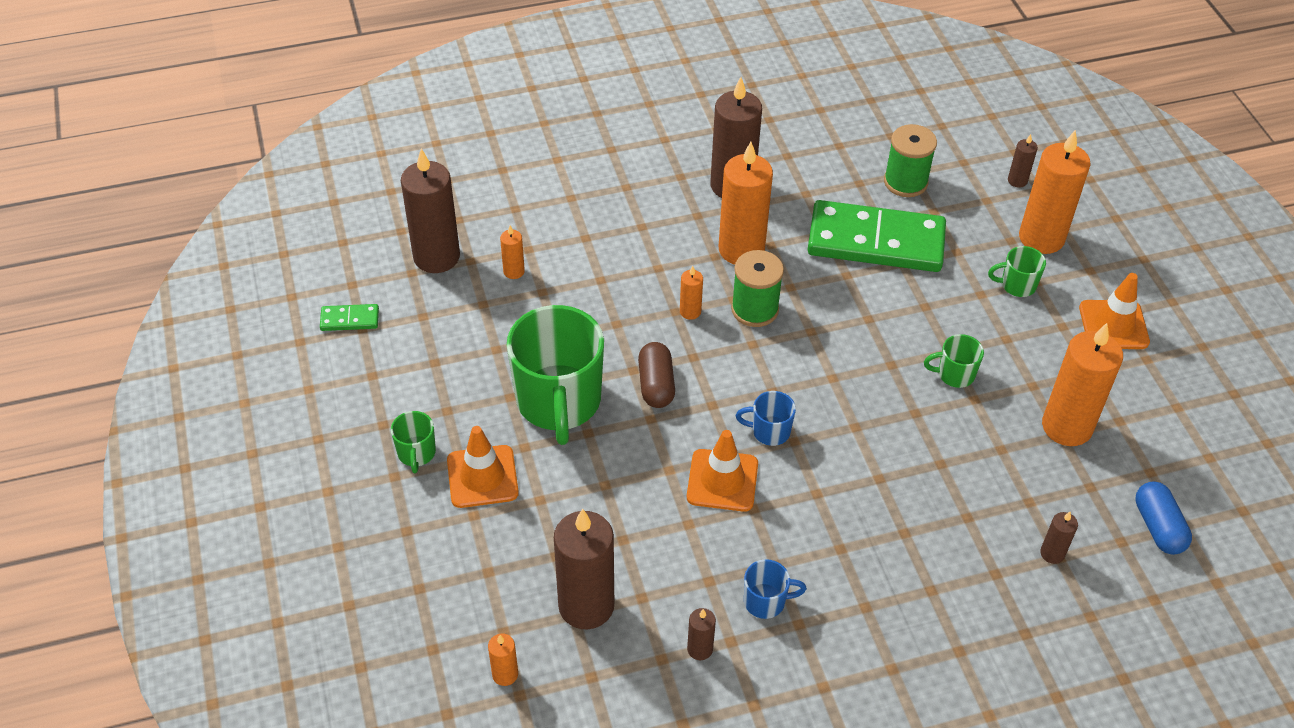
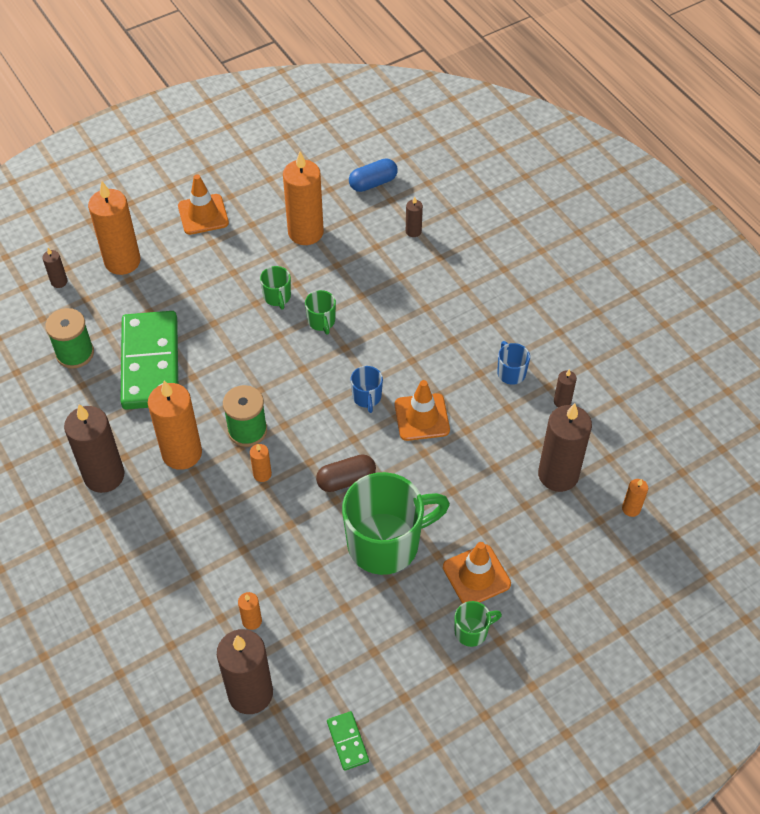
camera: 105 degrees left, 5 degrees up
green mug [988,246,1046,297] -> green mug moved to [305,290,336,334]

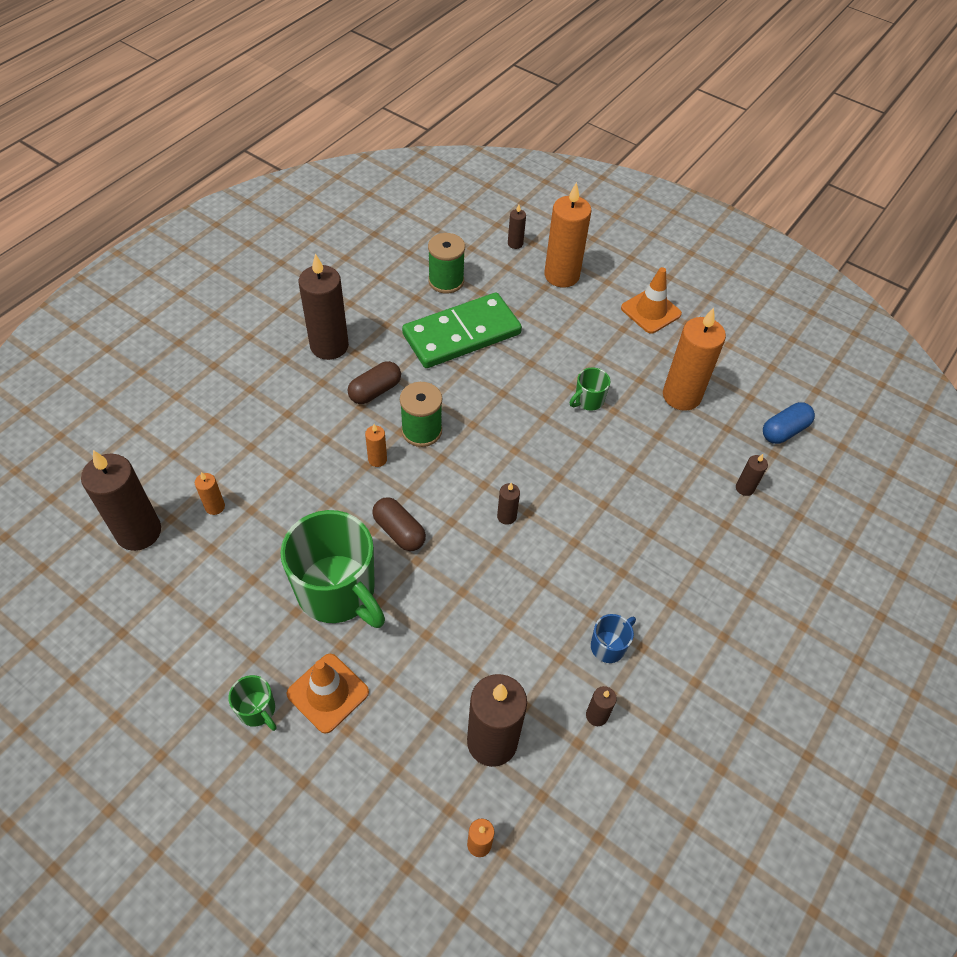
camera: 65 degrees right, 0 degrees up
orange candle [148,380,202,470] -> brown capsule [348,361,401,404]
green mug [305,290,336,334] -> none
green domino [327,711,369,771] -> none
blue capsule [349,158,398,192] -> blue capsule turned 75 degrees counterclockwise [763,402,815,444]
blue mug [351,366,383,413] -> brown candle [497,483,520,525]
orange traffic cone [395,380,450,441] -> none

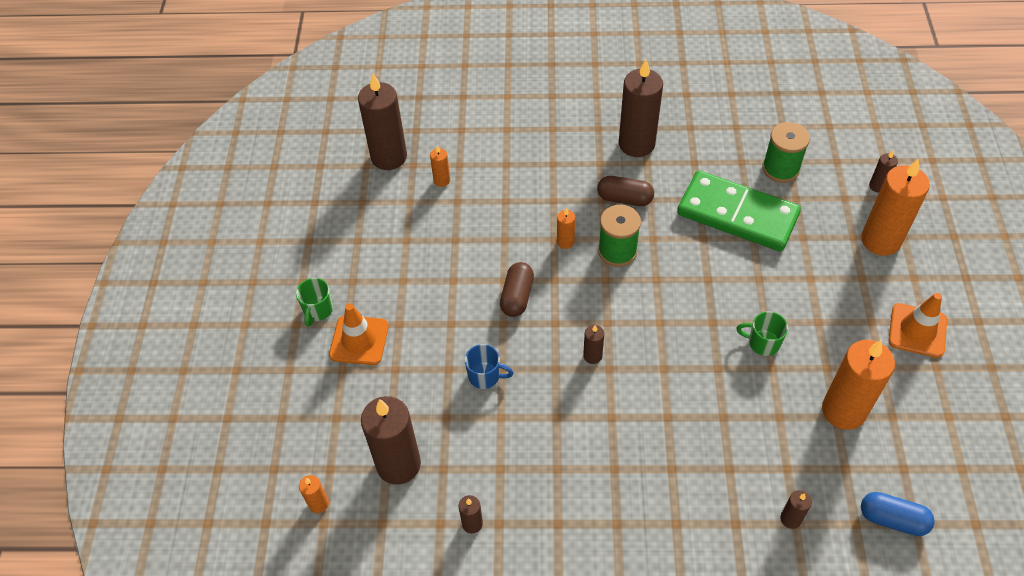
camera: 60 degrees right, 0 degrees up
green mug [280,510,385,628] -> none
blue mug [591,614,636,663] -> blue mug moved to [465,344,514,389]

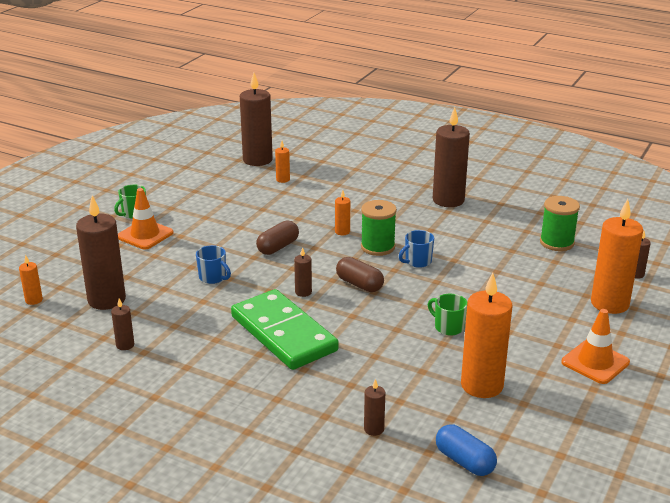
camera: 25 degrees right, 25 degrees down
brown capsule [597,176,654,206] -> brown capsule moved to [336,257,384,292]
green domino [677,171,801,252] -> green domino moved to [231,289,339,370]
none -> blue mug [399,230,434,268]

